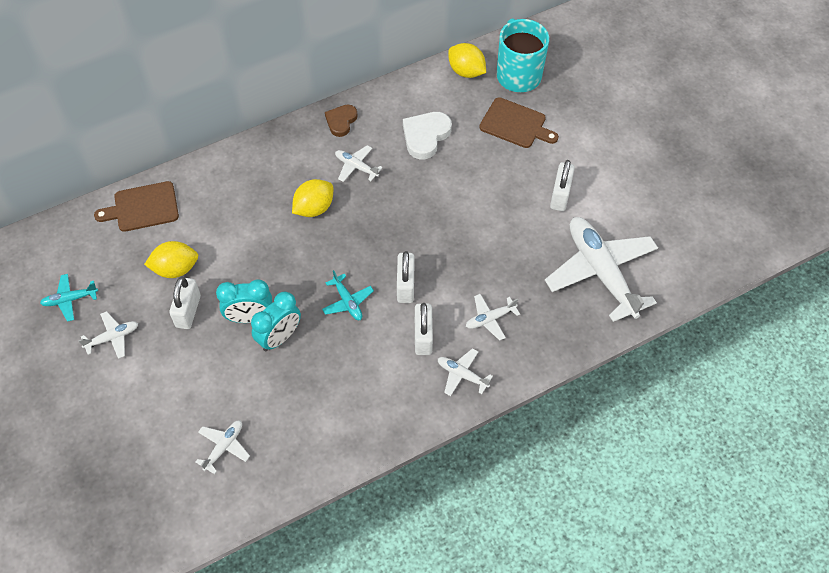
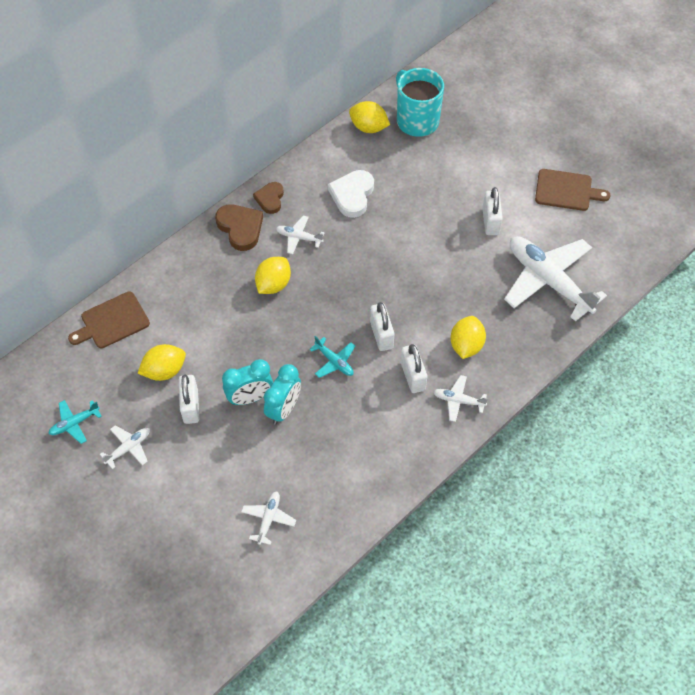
camera: 15 degrees left, 0 degrees up
white plane [466,294,520,341] -> yellow lemon [450,316,486,359]
brown cutting board [479,97,559,148] -> brown cutting board moved to [535,169,610,211]
none -> brown heart [215,204,263,251]

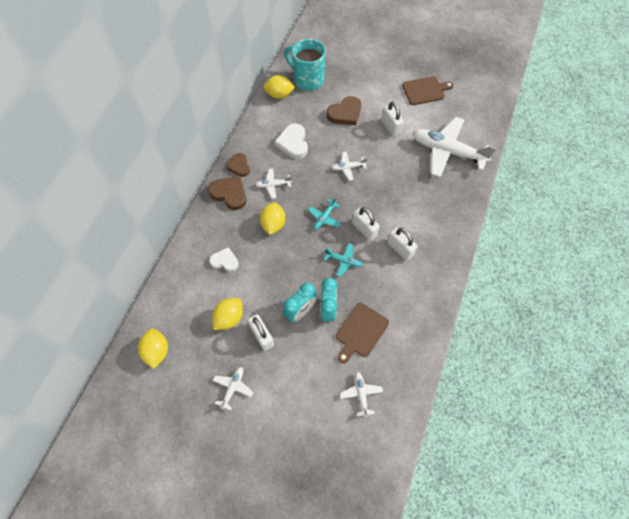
camera: 25 degrees left, 5 degrees up
turquoise plane [48,400,102,444] -> turquoise plane moved to [308,197,341,230]
brown cutting board [68,292,150,348] -> brown cutting board moved to [336,303,389,364]
white plane [434,375,488,422] -> white plane moved to [331,152,368,181]
yellow lemon [450,316,486,359] -> yellow lemon moved to [138,328,168,369]
none -> white heart [209,247,239,272]
none -> brown heart [327,96,361,125]

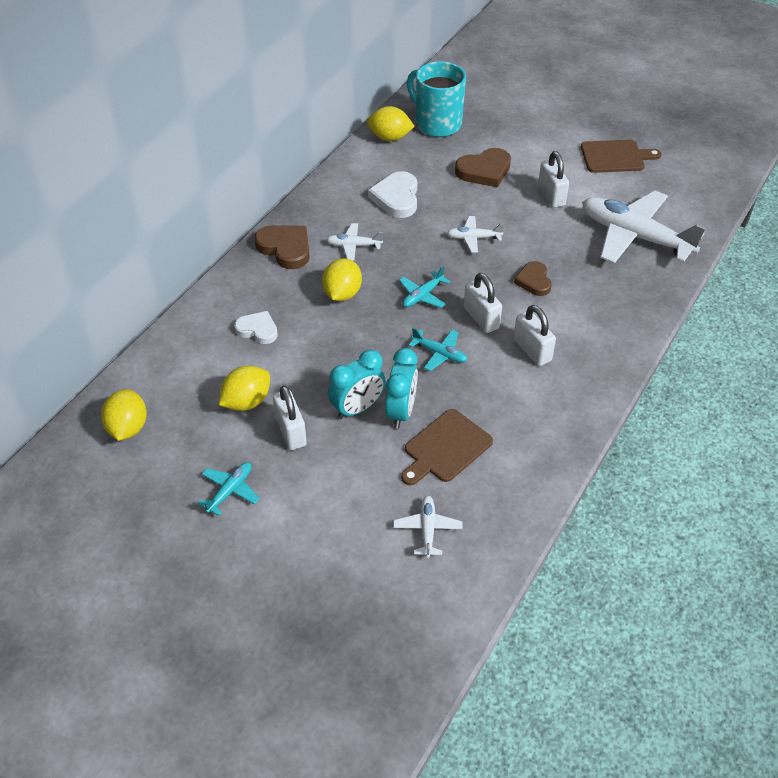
camera: 10 degrees right, 15 degrees down
white plane [213,367,253,411] -> turquoise plane [198,462,260,516]
brown heart [227,153,250,177] -> brown heart moved to [514,261,552,296]

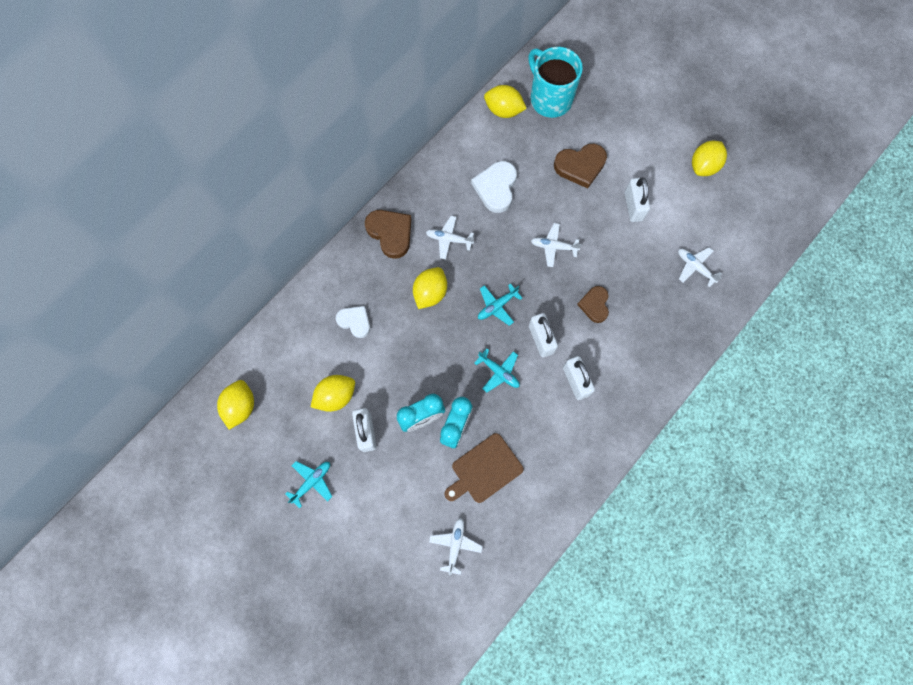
camera: 10 degrees right, 25 degrees up
brown cutting board [581,140,662,173] -> yellow lemon [692,141,727,176]
white plane [582,190,706,264] -> white plane [678,247,722,287], size x0.44

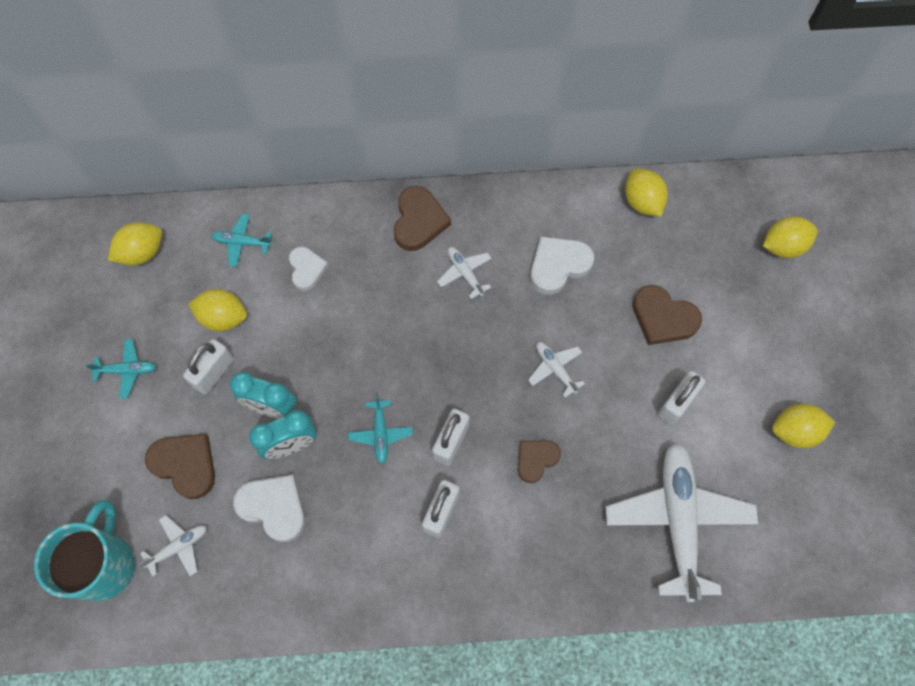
camera: 45 degrees right, 5 degrees down
yellow lemon [413,267,447,309] -> yellow lemon moved to [763,216,818,258]
brown cutting board [444,433,523,503] -> white heart [233,475,305,542]
turquoise plane [478,283,522,326] -> turquoise plane moved to [211,214,272,267]
turquoise mug [528,47,583,118] -> turquoise mug moved to [34,500,135,601]
white plane [678,247,722,287] -> white plane [606,442,758,602], size x2.25
none -> brown heart [145,434,215,499]

